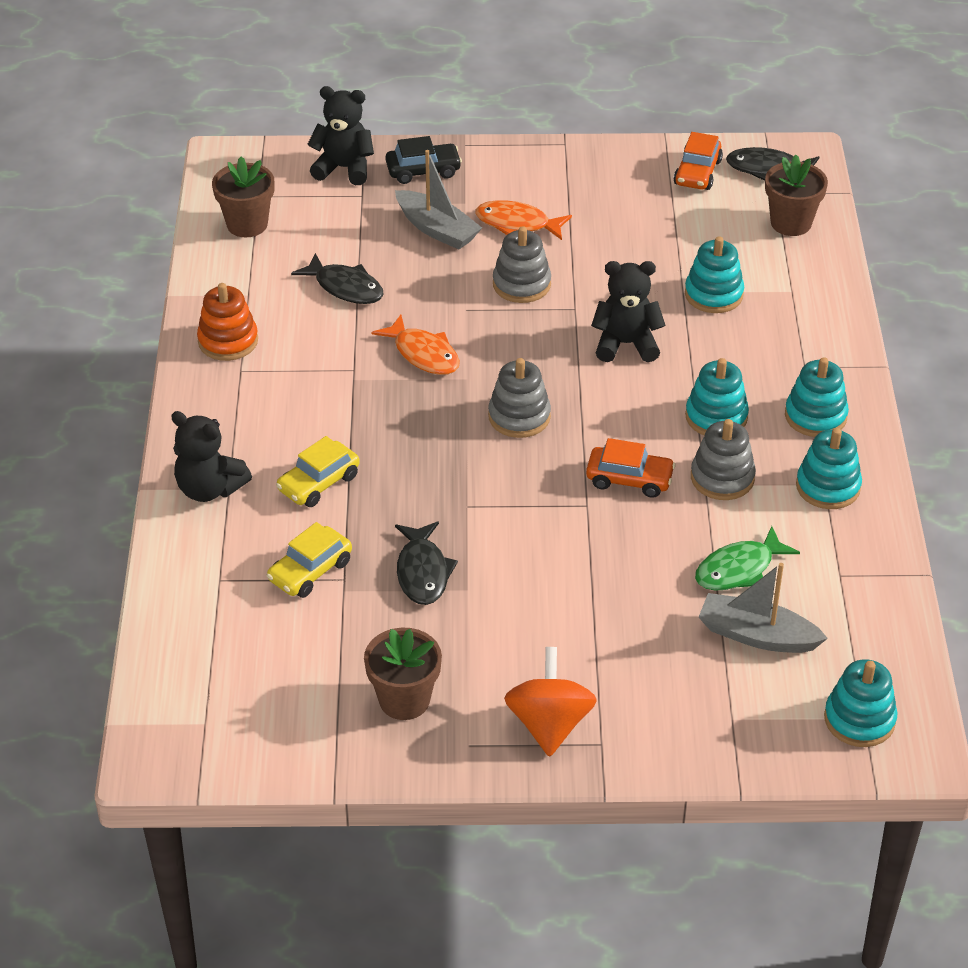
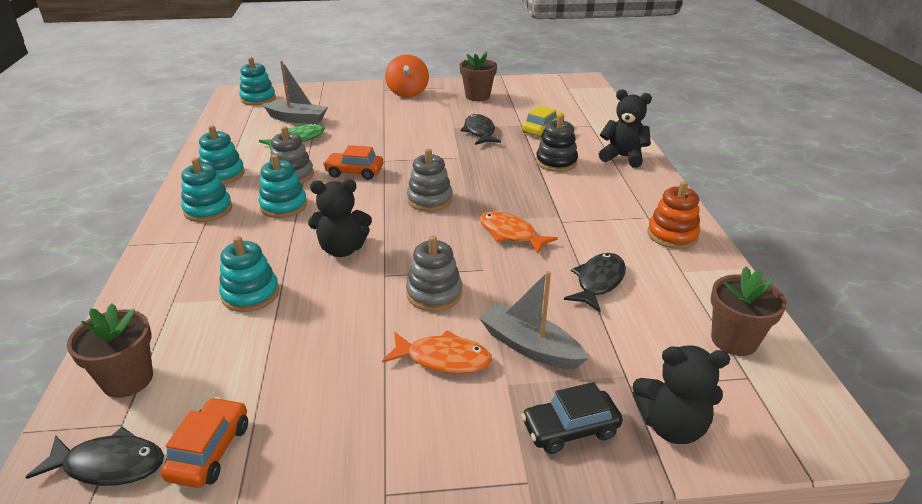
camera: 175 degrees right, 10 degrees down
yellow car [276,436,360,507] -> black stacking toy [536,114,578,172]
black fish [291,253,384,304] -> black fish turned 90 degrees clockwise [564,253,626,312]

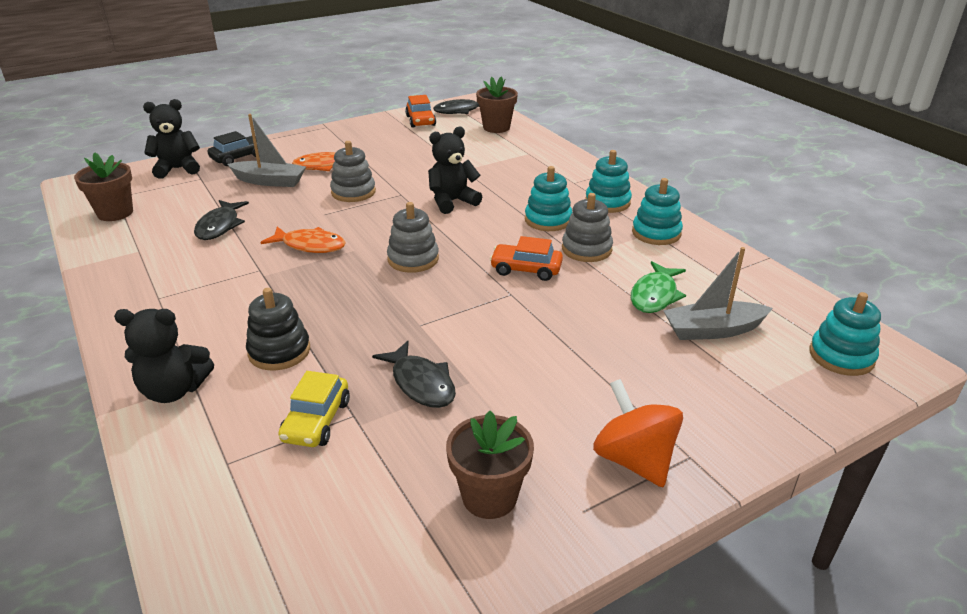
camera: 155 degrees right, 0 degrees up
turquoise stacking toy [219,236,279,312] -> none
orange car [323,145,383,180] -> orange car turned 150 degrees counterclockwise [490,236,563,281]
orange stacking toy [647,181,700,249] -> none

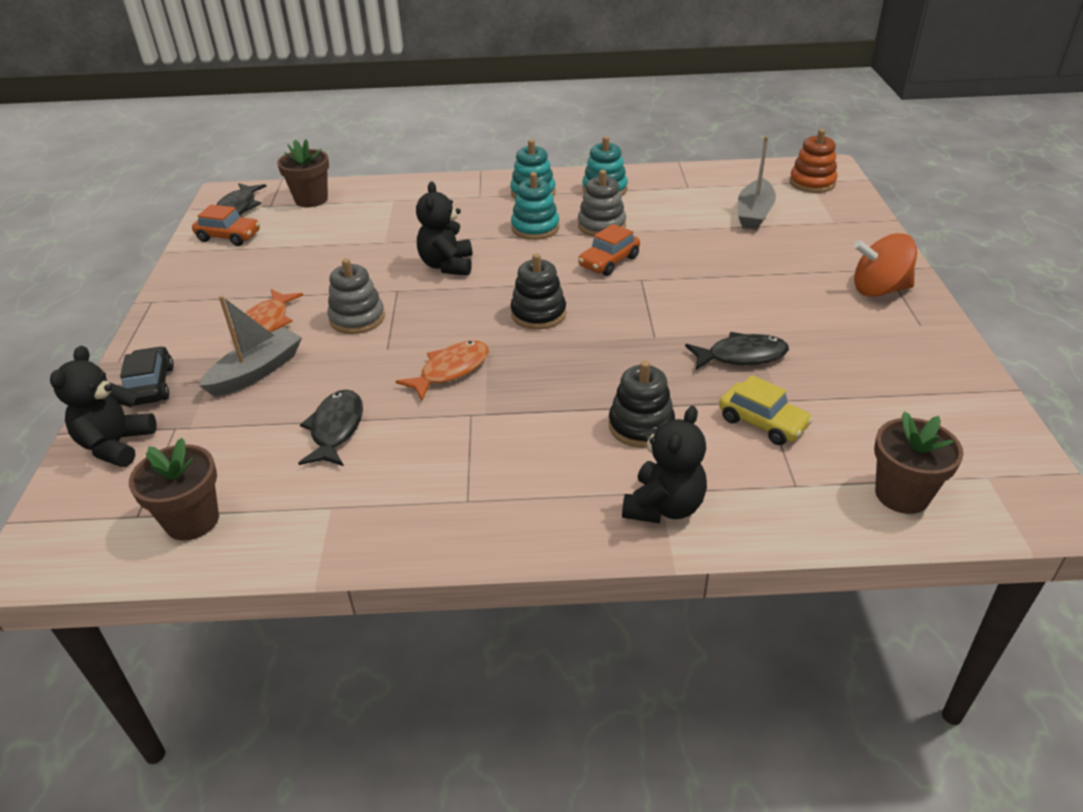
camera: 60 degrees left, 5 degrees up
black fish [194,200,249,240] -> black fish turned 120 degrees counterclockwise [298,390,363,466]
grey stacking toy [387,202,439,273] -> black stacking toy [510,253,566,330]
brown flower pot [446,411,534,519] -> brown flower pot moved to [874,411,964,514]
green fish [631,261,686,313] -> none
turquoise stacking toy [809,292,881,376] -> orange stacking toy [789,129,838,193]

